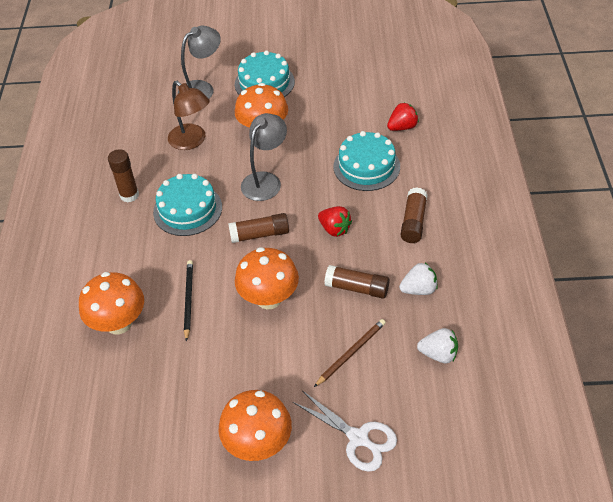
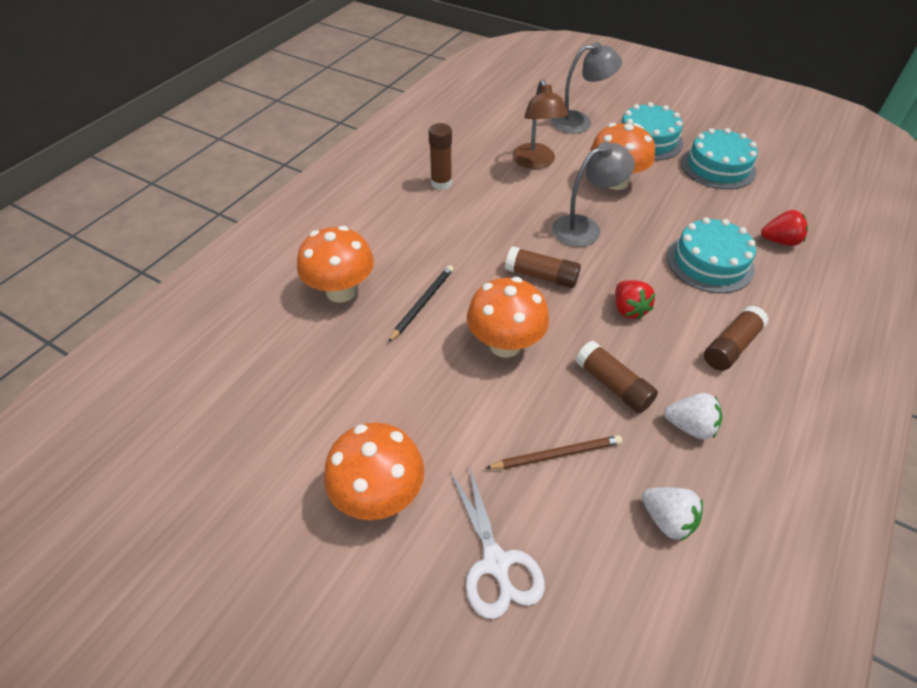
camera: 30 degrees right, 0 degrees up
turquoise cake [153,174,222,236] -> turquoise cake moved to [681,128,758,190]

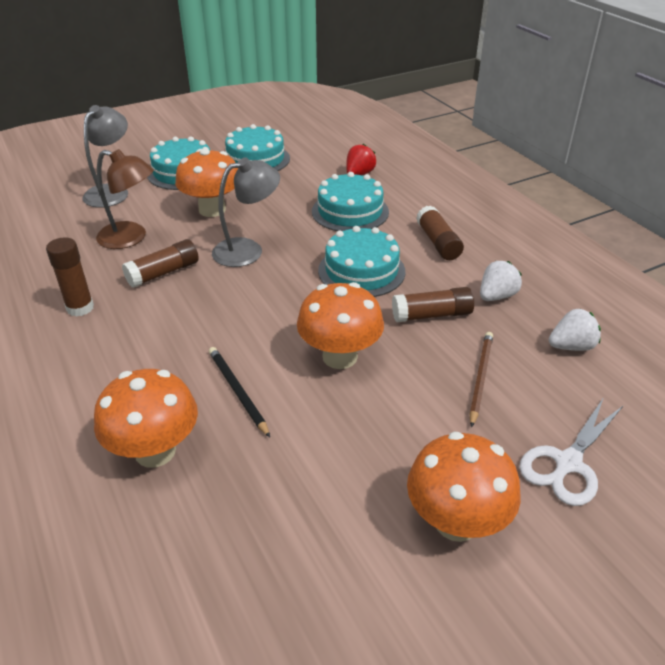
camera: 60 degrees left, 10 degrees down
white scissors [450,465,545,619] -> white scissors turned 120 degrees clockwise [519,397,624,506]
brown glue stick [505,246,581,288] -> brown glue stick moved to [122,239,199,288]
grey lamp [552,142,635,247] -> grey lamp turned 60 degrees clockwise [212,157,280,267]
red strawberry [615,280,655,320] -> turquoise cake [318,226,405,297]

